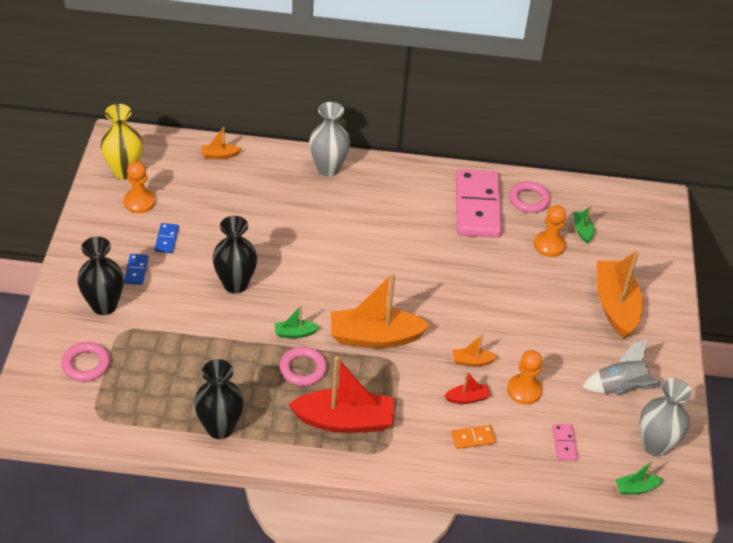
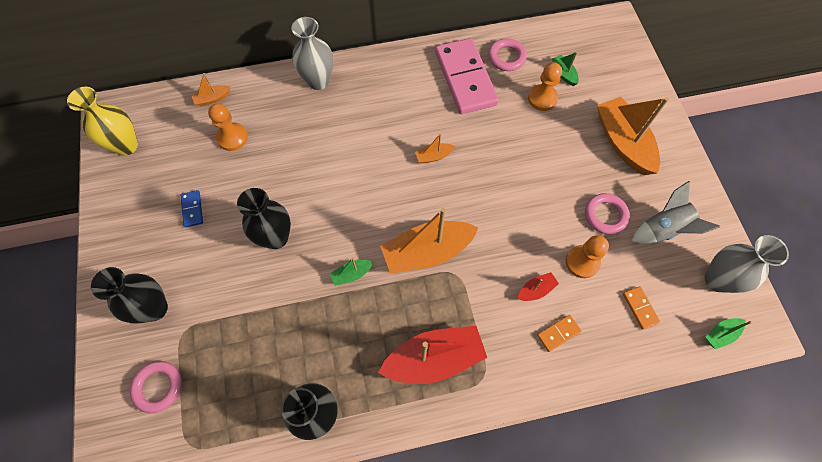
camera: 15 degrees left, 20 degrees up
orange pawn [124,161,156,213] -> orange pawn moved to [208,104,248,151]
blue domino [124,254,149,285] -> none
pink ring [279,346,327,386] -> pink ring moved to [585,193,630,234]
orange boat [453,334,498,367] -> orange boat moved to [415,133,455,164]
pink domino [552,424,578,460] -> orange domino [623,286,660,329]

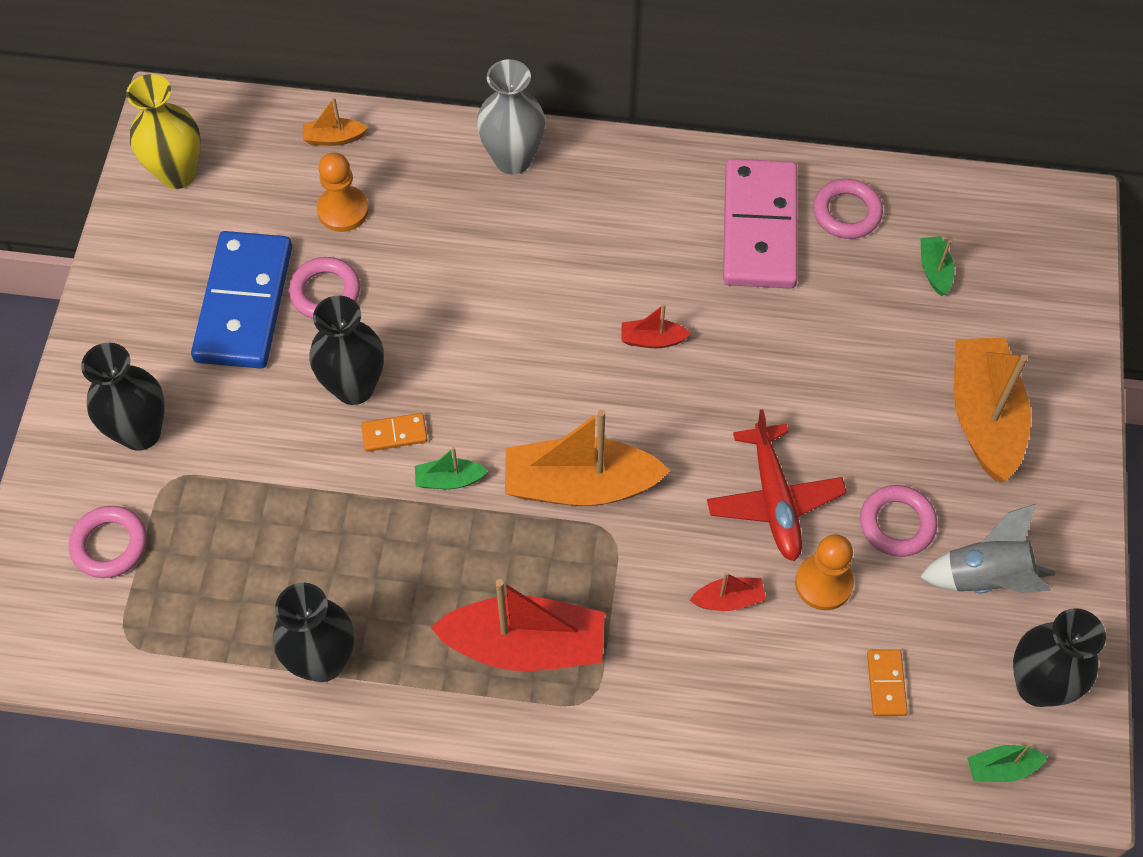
camera: 20 degrees right, 5 degrees down
blue domino [181,190,203,227] -> blue domino [191,231,292,369], size x2.45
orange boat [415,133,455,164] -> red boat [621,304,691,348]
orange pawn [528,62,562,111] -> none
orange domino [537,315,581,352] -> orange domino moved to [361,413,428,452]
grey vase [705,235,789,293] -> black vase [1013,608,1106,707]
none -> pink ring [289,257,360,319]
none -> red plane [707,409,847,561]

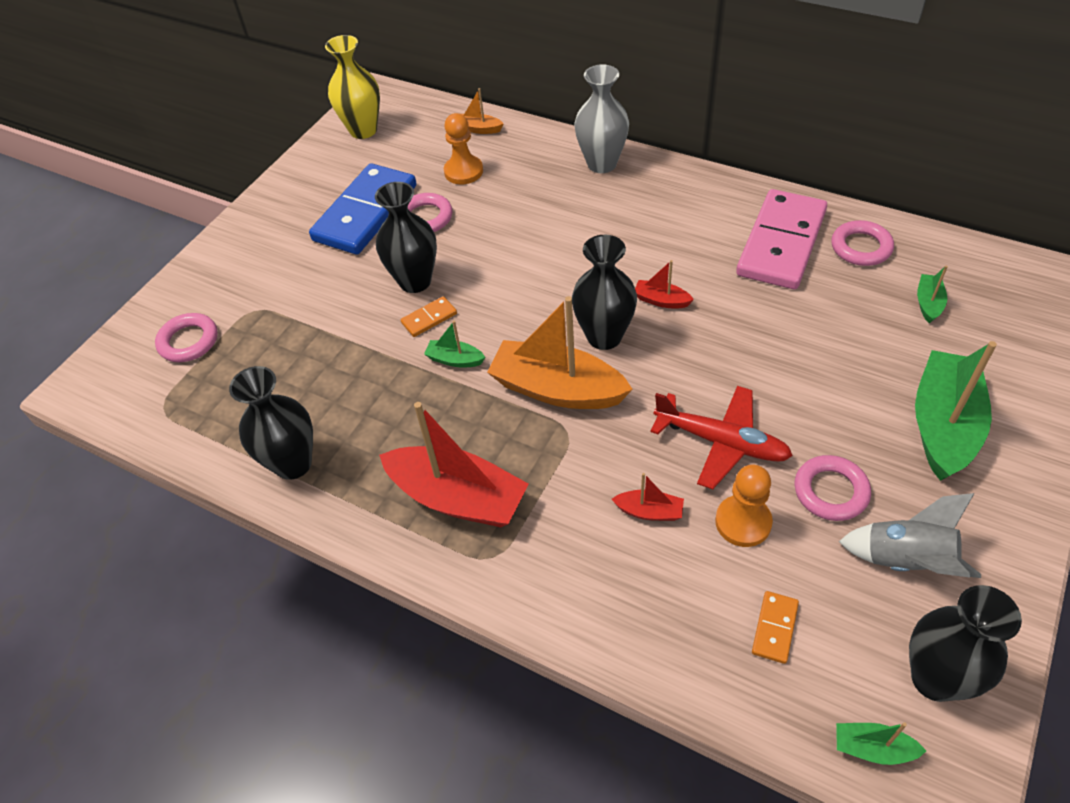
camera: 25 degrees right, 10 degrees down
black vase [81,343,165,451] -> black vase moved to [572,235,637,350]
orange domino [361,413,428,452] -> orange domino turned 45 degrees counterclockwise [401,296,457,337]
red plane [707,409,847,561] -> red plane turned 75 degrees counterclockwise [651,386,793,489]
orange boat [954,338,1031,481] -> green boat [915,341,997,481]

